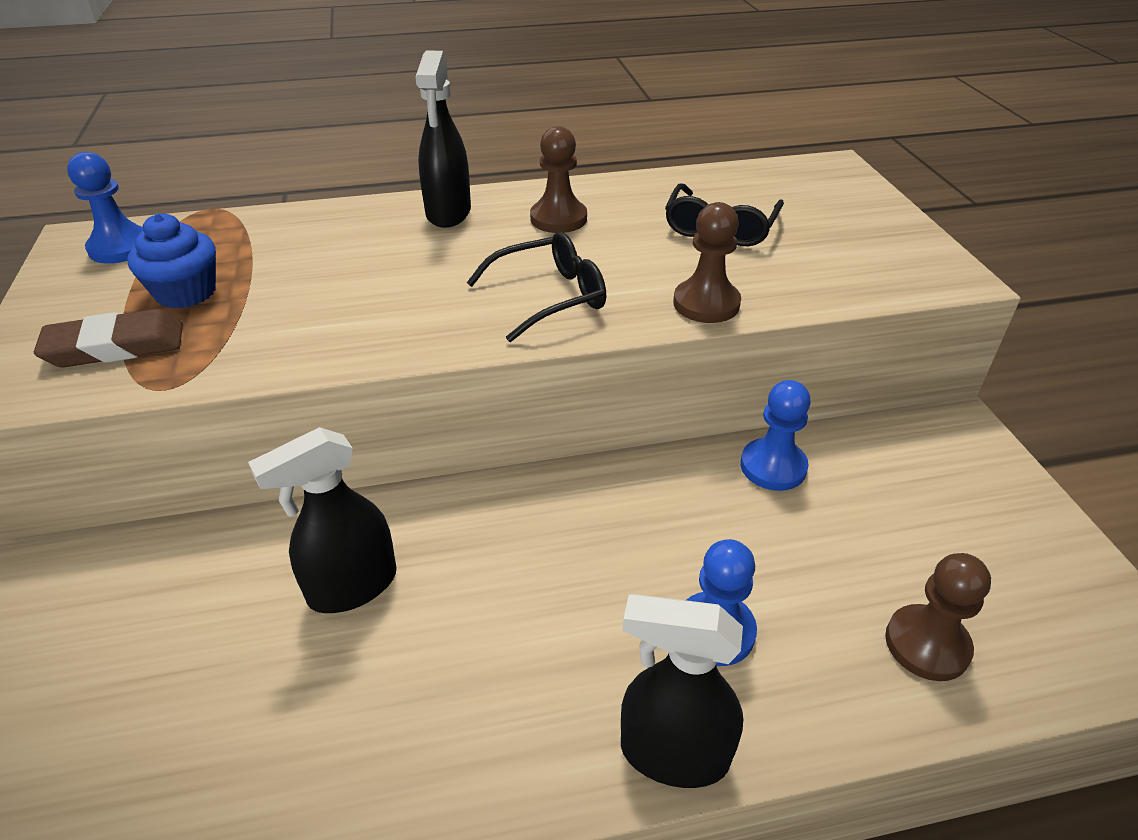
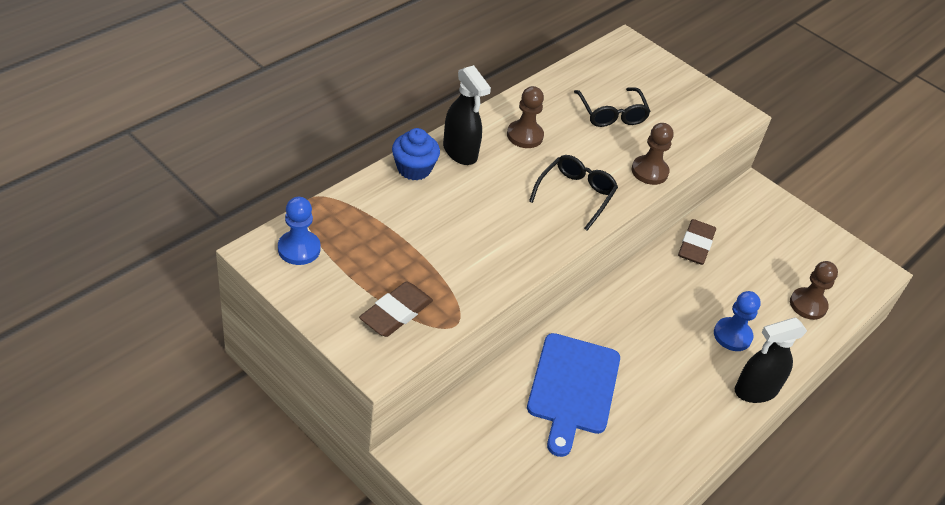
camera: 40 degrees left, 5 degrees up
blue cupcake [127,214,216,309] -> blue cupcake moved to [392,128,440,180]
black spray bottle [248,427,397,613] -> blue cutting board [527,333,620,457]
blue pawn [740,380,811,491] -> brown eraser [678,219,716,265]

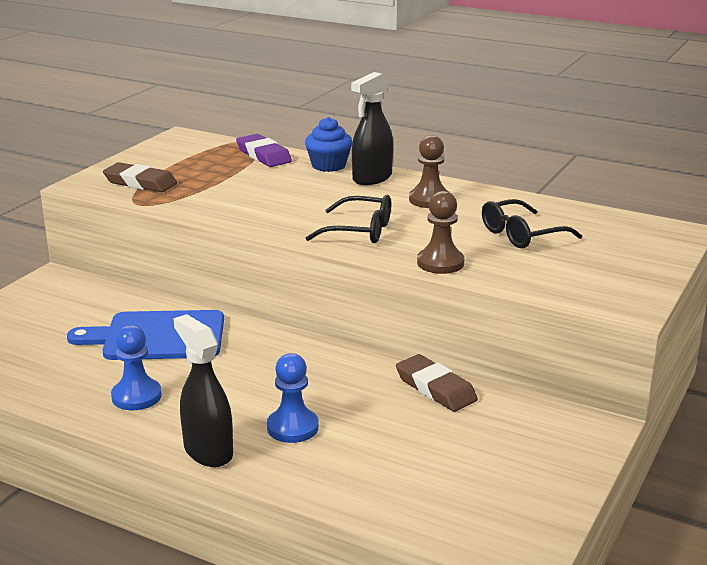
camera: 80 degrees right, 20 degrees down
blue pawn [278,197,321,265] -> blue pawn moved to [111,325,162,410]
brown eraser [678,219,716,265] -> brown eraser turned 45 degrees clockwise [396,354,478,412]
brown pawn [790,261,838,320] -> none
none -> purple eraser [236,134,292,167]

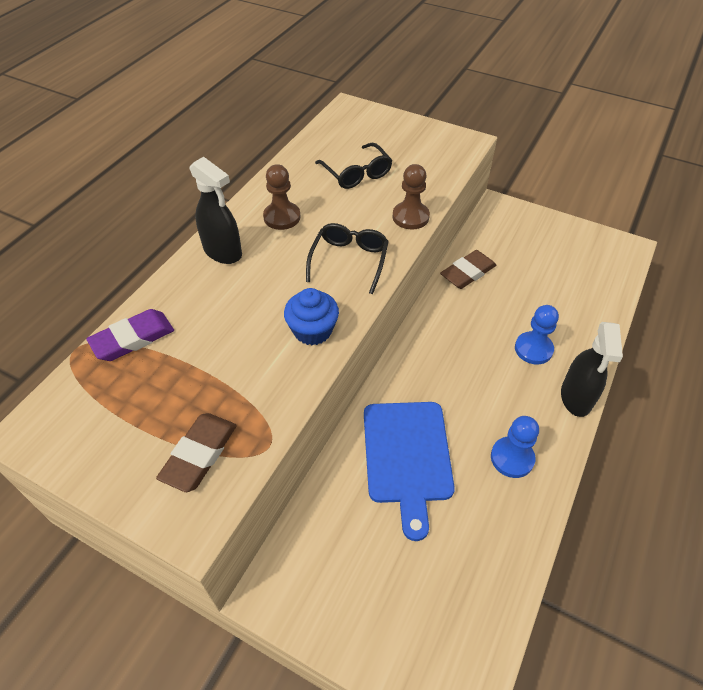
camera: 90 degrees left, 25 degrees up
black spray bottle [173,314,233,467] -> black spray bottle turned 45 degrees counterclockwise [561,322,623,417]
blue cupcake [305,117,352,172] -> blue cupcake moved to [284,288,339,345]

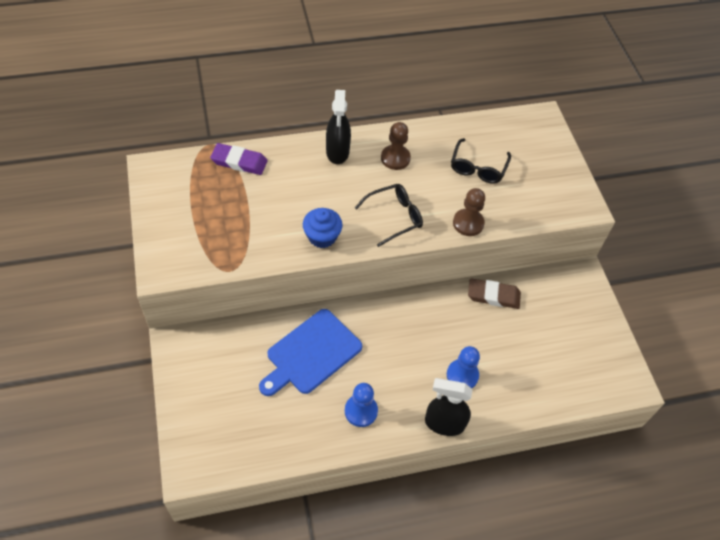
camera: 45 degrees right, 5 degrees up
brown eraser [156,413,237,492] -> none
black spray bottle [561,322,623,417] -> black spray bottle turned 45 degrees clockwise [425,378,473,436]

